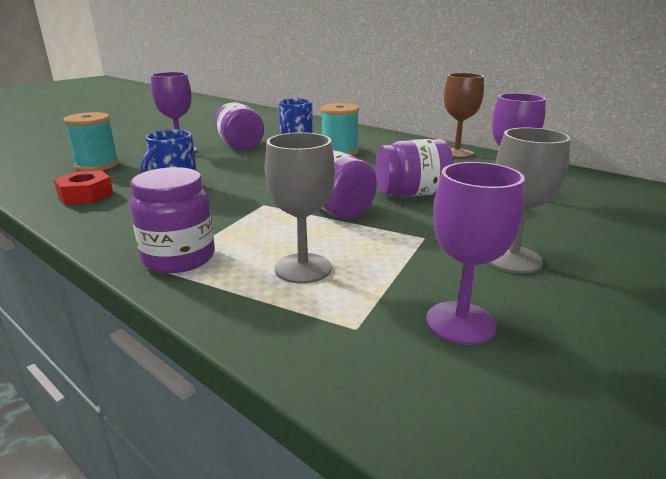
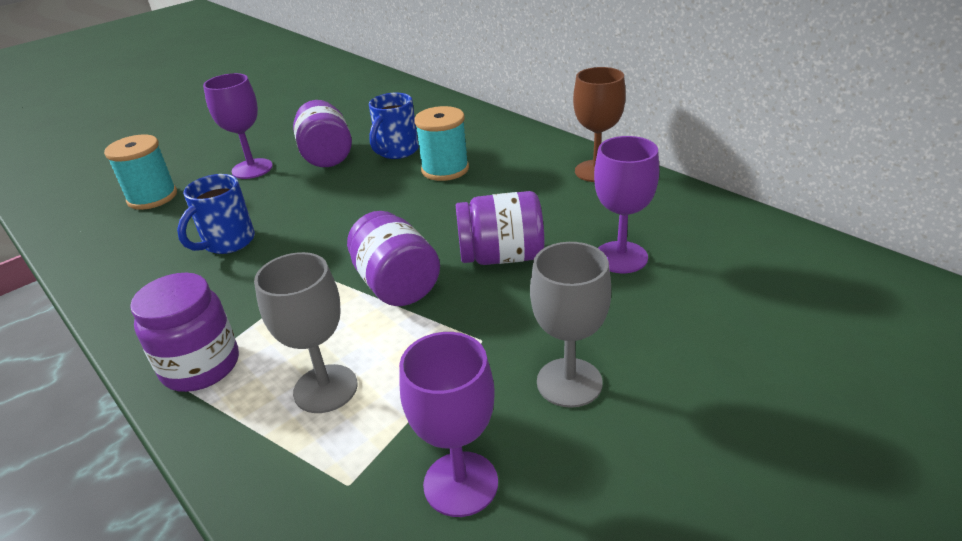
camera: 10 degrees right, 10 degrees up
red nut [54,170,113,205] -> none

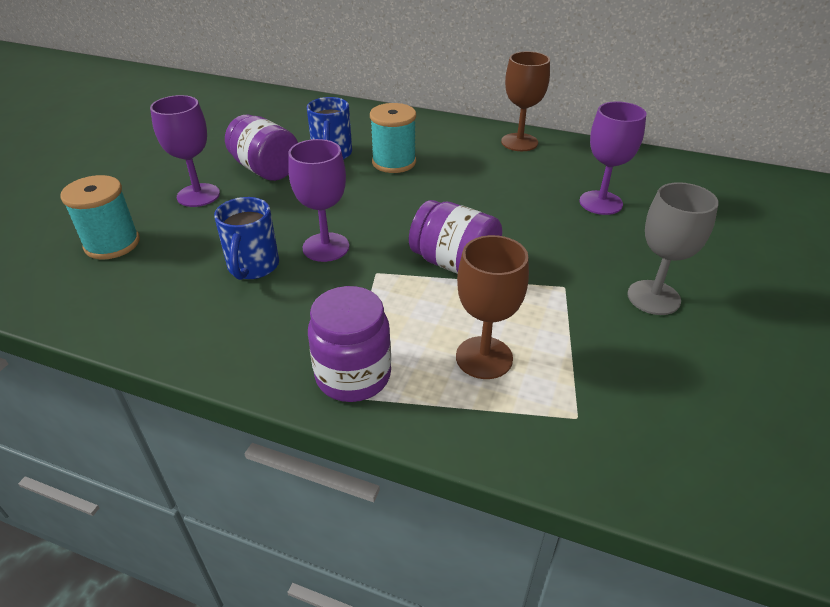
camera: 30 degrees left, 5 degrees up
grey goblet [254,252,358,413] -> brown goblet [456,235,529,379]
purple goblet [399,332,498,517] -> purple goblet moved to [288,139,349,262]
purple jar [456,191,544,265] -> none

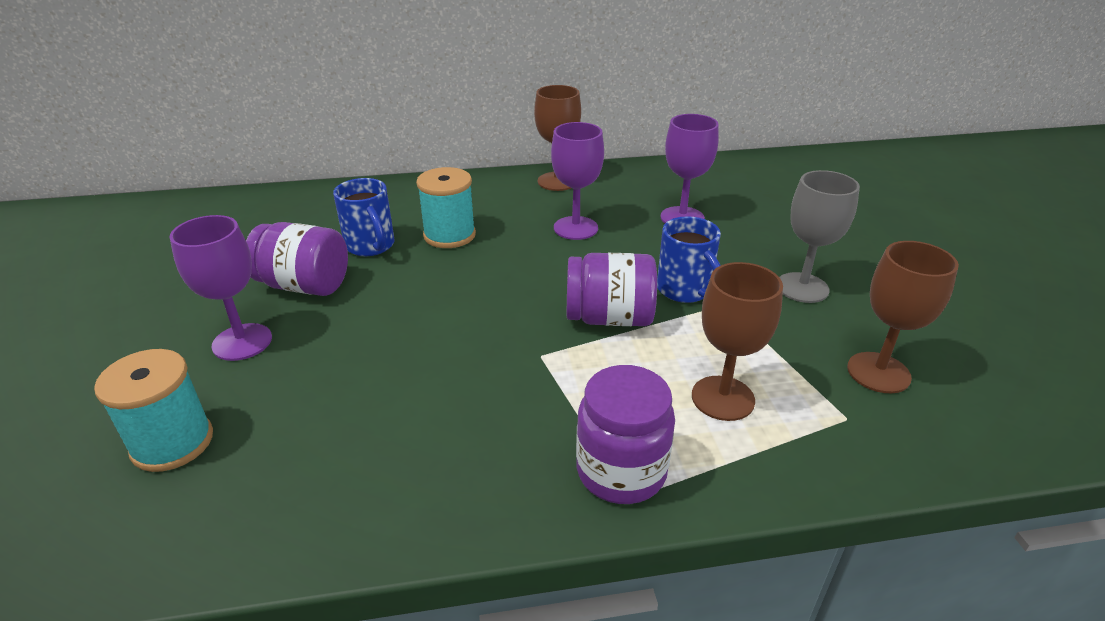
camera: 30 degrees left, 5 degrees down
blue mug [214,197,279,280] -> blue mug moved to [657,216,721,303]
purple goblet [288,139,349,262] -> purple goblet moved to [551,122,604,240]
none -> brown goblet [847,241,959,393]

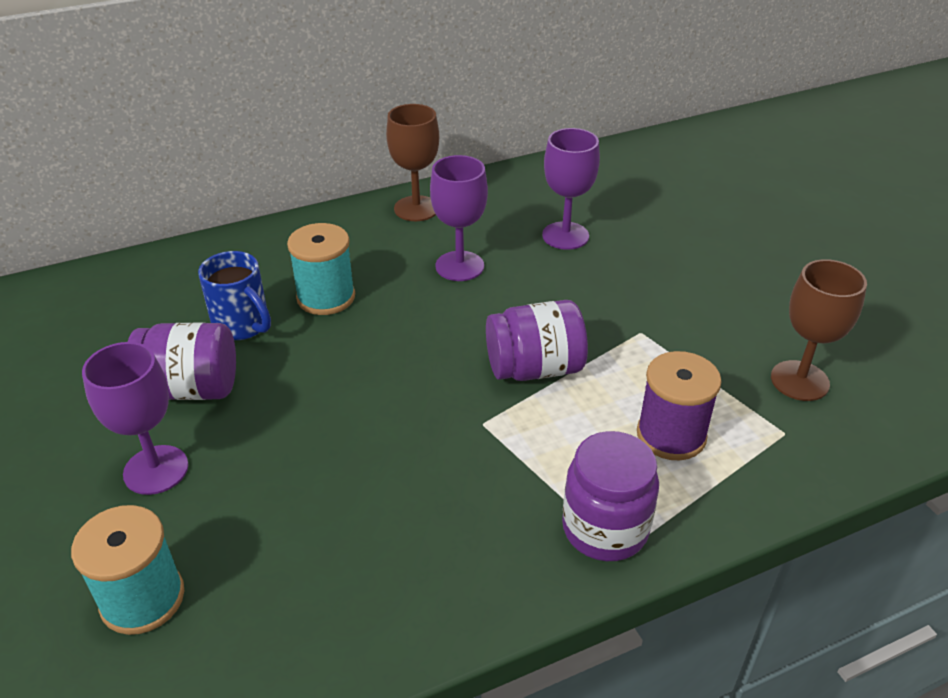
camera: 15 degrees left, 5 degrees up
blue mug [657,216,721,303] -> none
brown goblet [692,262,783,421] -> purple spool [637,351,722,460]
grey goblet [779,170,860,303] -> none

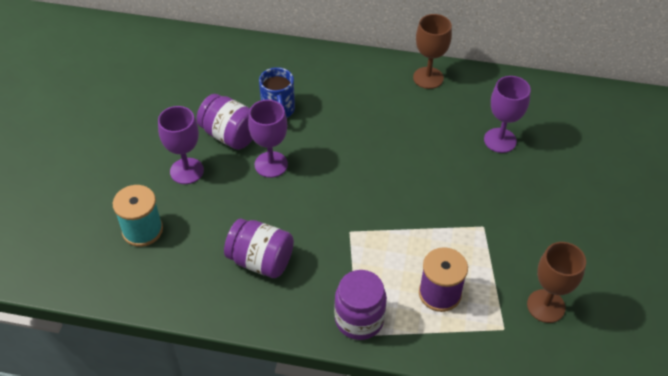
camera: 35 degrees right, 10 degrees up
turquoise spool [287,223,355,315] -> none
purple goblet [430,155,488,281] -> purple goblet moved to [248,100,288,178]
purple jar [486,300,588,381] -> purple jar moved to [224,219,294,278]

